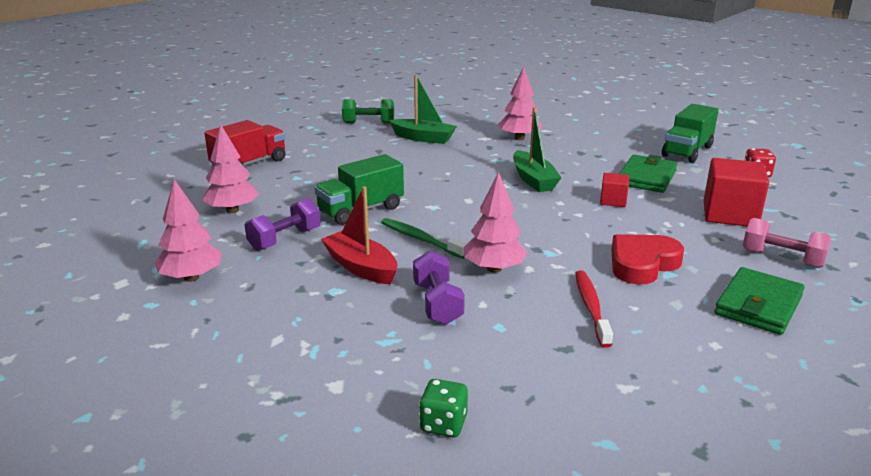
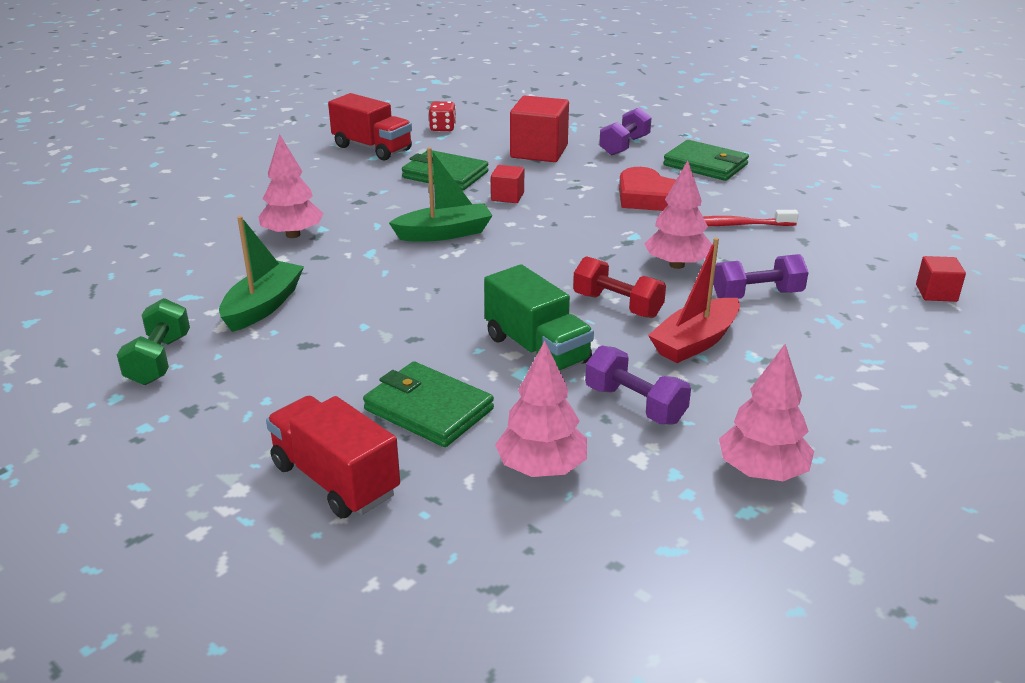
camera: 90 degrees left, 5 degrees up
green toothbrush [381,218,466,259] -> red dumbbell [573,256,666,318]
green dice [419,379,468,437] -> red cube [916,256,966,302]
green truck [662,104,719,163] -> red truck [328,93,412,160]
pink dumbbell [743,218,831,268] -> purple dumbbell [599,107,652,156]
none -> green wallet [363,362,494,447]

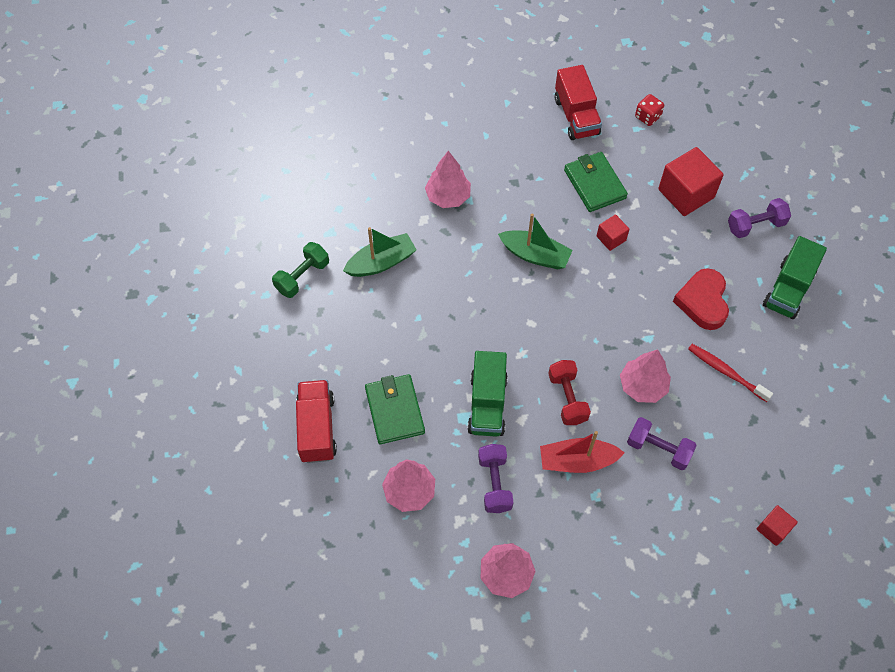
camera: 40 degrees right, 30 degrees up
green wallet [663,140,749,181] -> green truck [763,236,827,319]

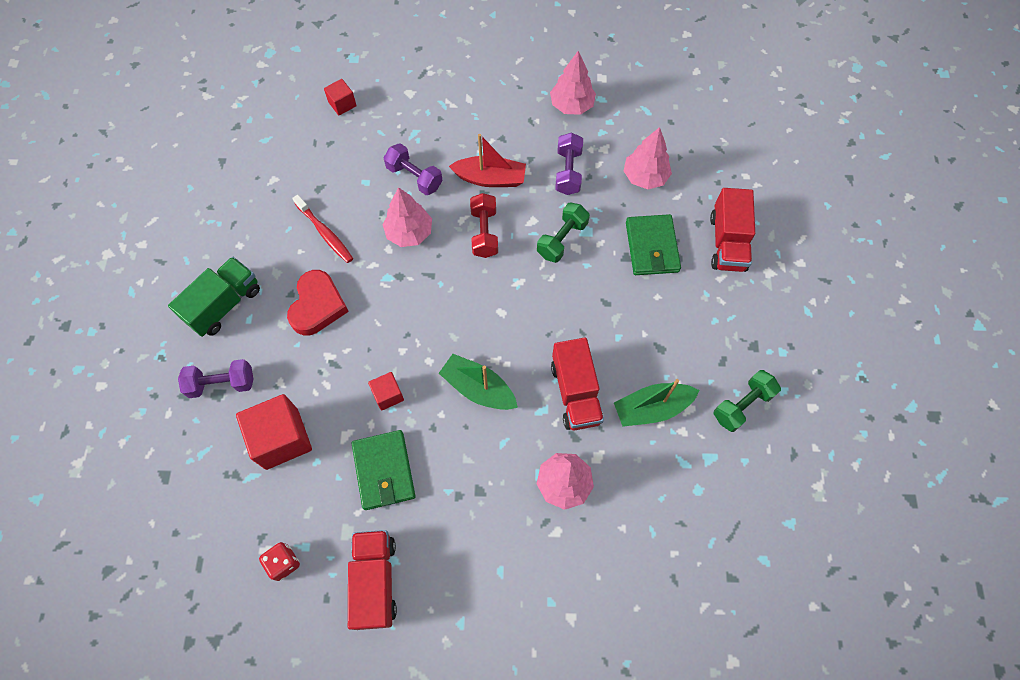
camera: 170 degrees left, 5 degrees up
green truck [467,351,508,437] -> green dumbbell [537,203,590,263]
none -> red truck [551,337,604,430]

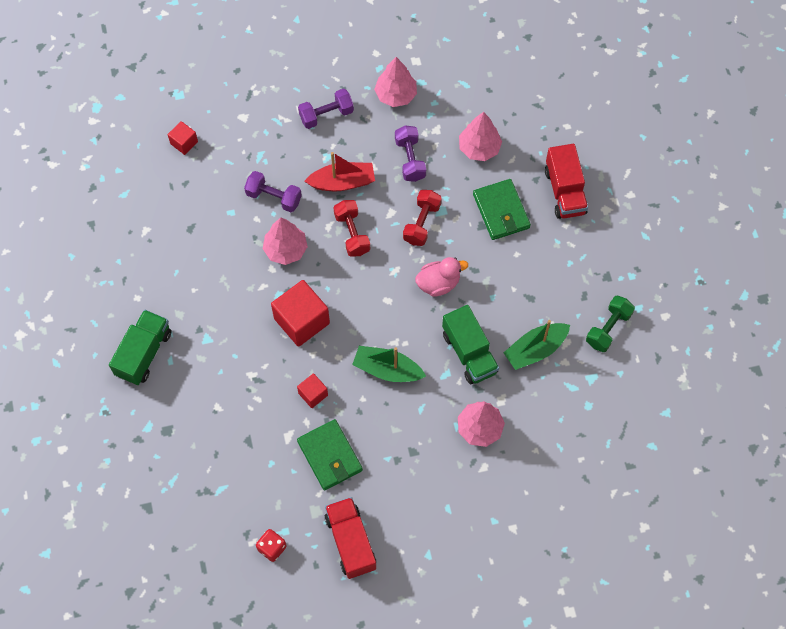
camera: 15 degrees left, 0 degrees up
purple dumbbell [178,359,253,398] -> purple dumbbell moved to [298,88,354,129]
red cube [236,394,312,470] -> red cube moved to [271,280,330,347]
red heart [287,270,349,335] -> none
red toothbrush [292,195,353,263] -> none
green dumbbell [537,203,590,263] -> red dumbbell [403,190,442,246]
red truck [551,337,604,430] -> green truck [442,305,499,384]
none -> pink duck [415,257,468,297]

